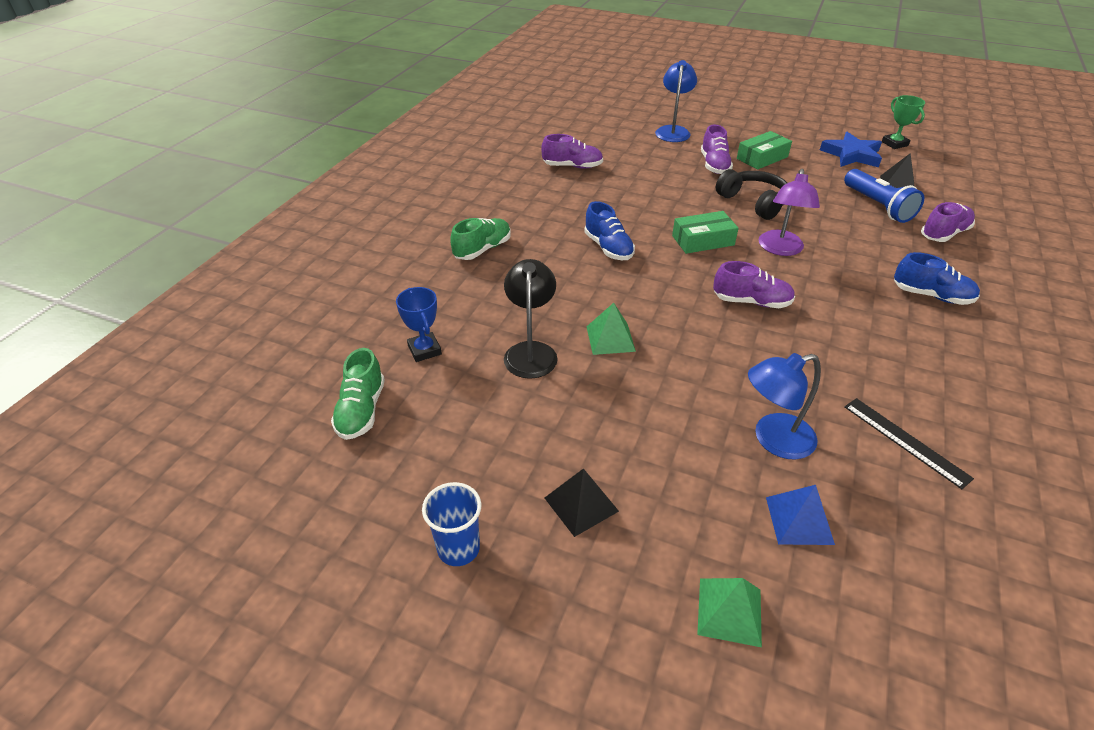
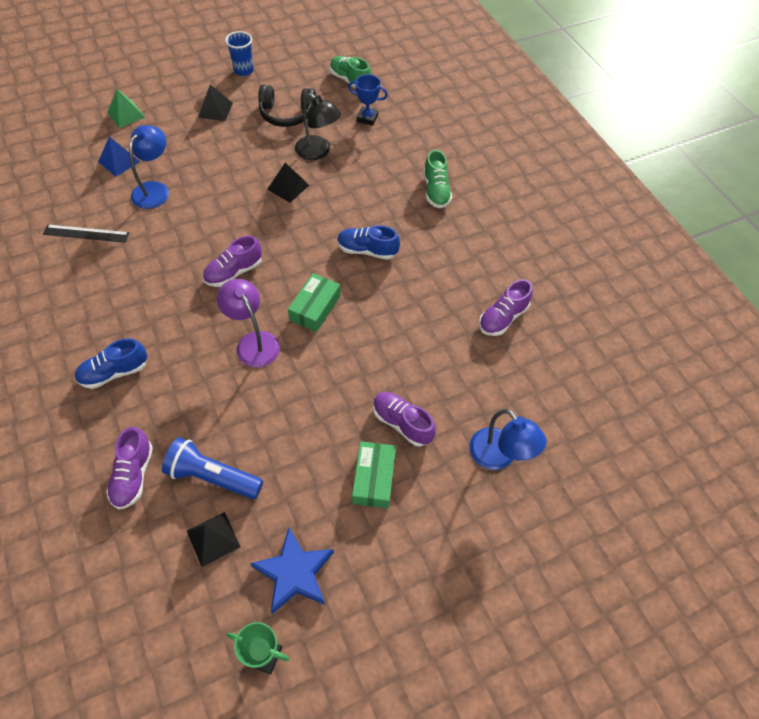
camera: 130 degrees right, 15 degrees up
green pyramid [587,303,636,355] -> black pyramid [267,163,309,203]
black headphones [716,169,787,220] -> black headphones moved to [258,85,316,127]

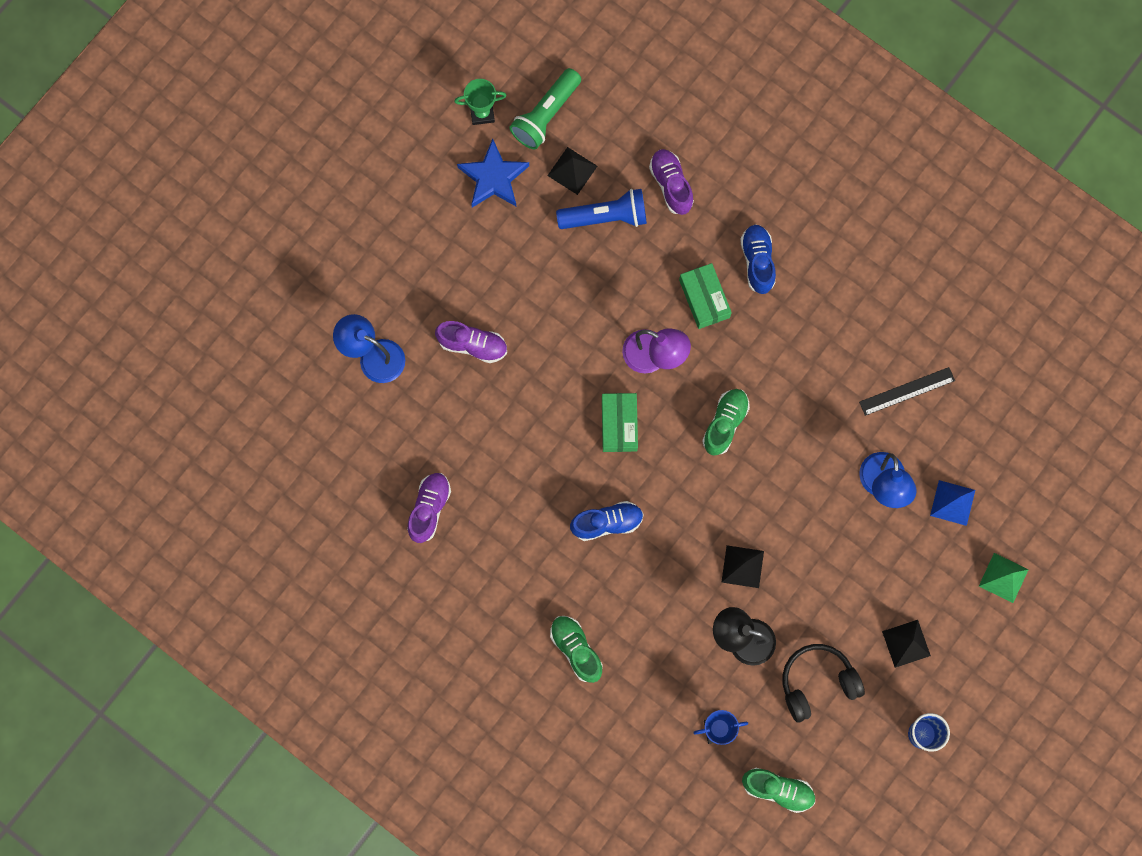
camera: 155 degrees right, 20 degrees up
blue shoe [75,338,147,389] -> blue shoe turned 45 degrees counterclockwise [740,224,776,294]
purple shoe [203,236,262,287] -> green shoe [702,389,750,456]
green box [352,441,396,508] -> green box moved to [679,263,732,329]
none -> green flashlight [509,68,581,150]

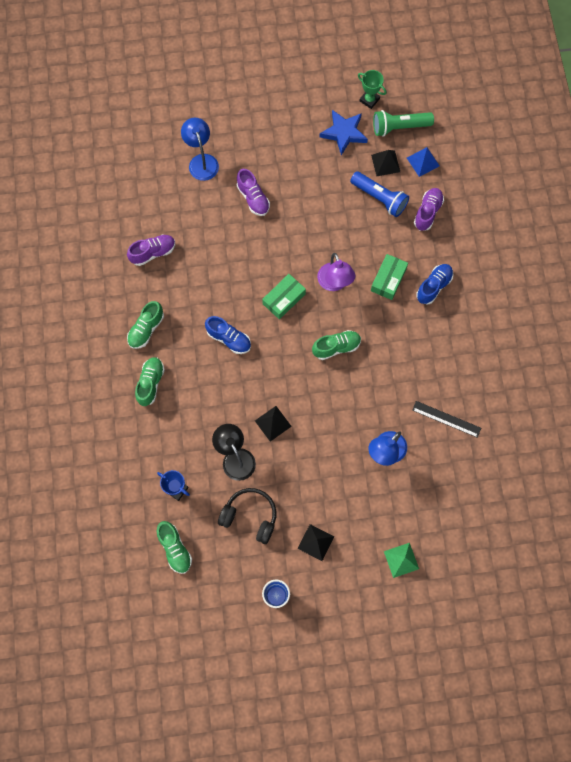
camera: 45 degrees right, 5 degrees down
blue pyramid [930,480,975,526] -> blue pyramid moved to [407,147,440,177]
none -> green shoe [127,301,164,349]

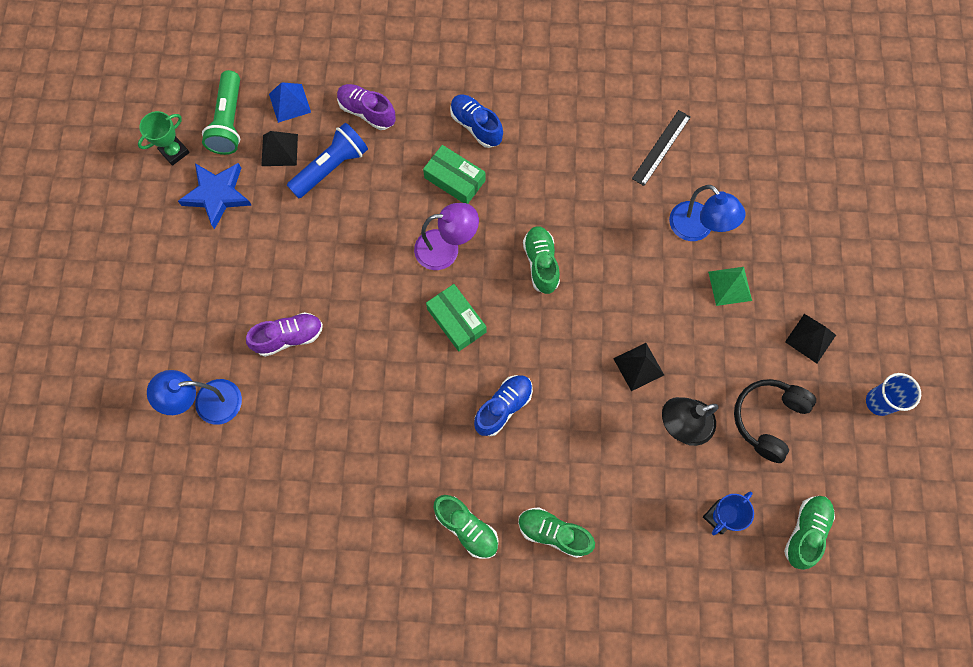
camera: 80 degrees left, 0 degrees up
purple shoe [127,234,175,266] -> none
green shoe [157,521,192,574] -> green shoe turned 45 degrees counterclockwise [784,496,835,570]
green pyramid [384,543,419,578] -> green pyramid moved to [708,267,752,306]

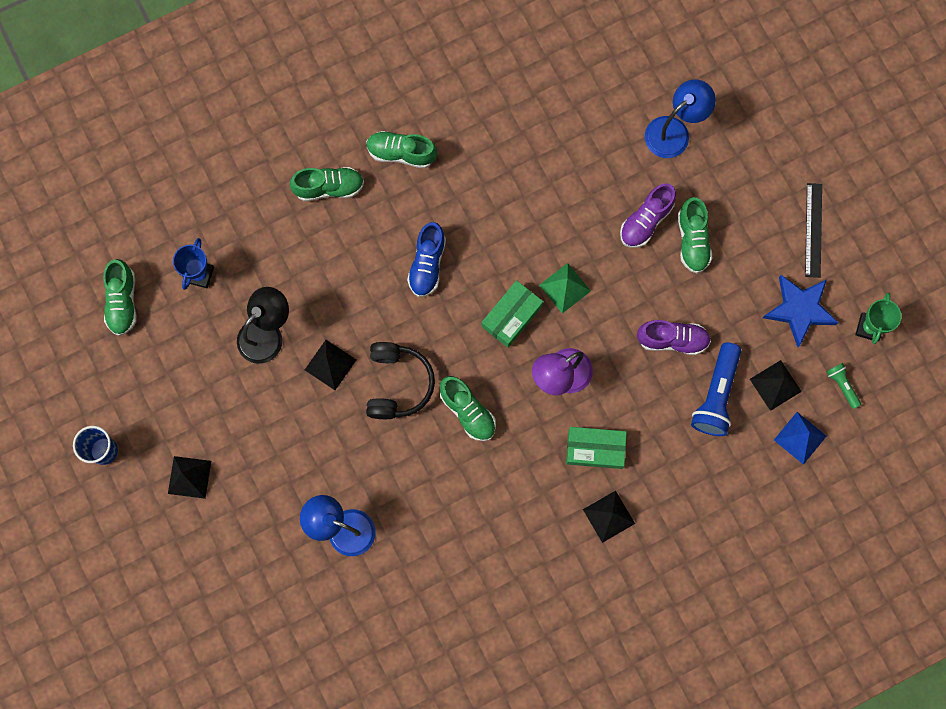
camera: 150 degrees right, 5 degrees up
green flashlight [202,70,240,155] -> green flashlight [826,363,861,409], size x0.50
purple shoe [337,84,396,130] -> purple shoe moved to [637,320,711,355]
green box [426,284,486,352] -> green box turned 75 degrees counterclockwise [482,280,543,348]
blue shoe [450,94,503,148] -> black pyramid [583,491,635,543]
black ruler [632,110,691,186] -> black ruler moved to [805,183,822,278]
green pyramid [708,267,752,306] -> green pyramid moved to [539,263,591,313]
black headphones [734,379,816,463] -> black headphones moved to [366,342,435,419]
none -> green shoe [678,197,713,273]

